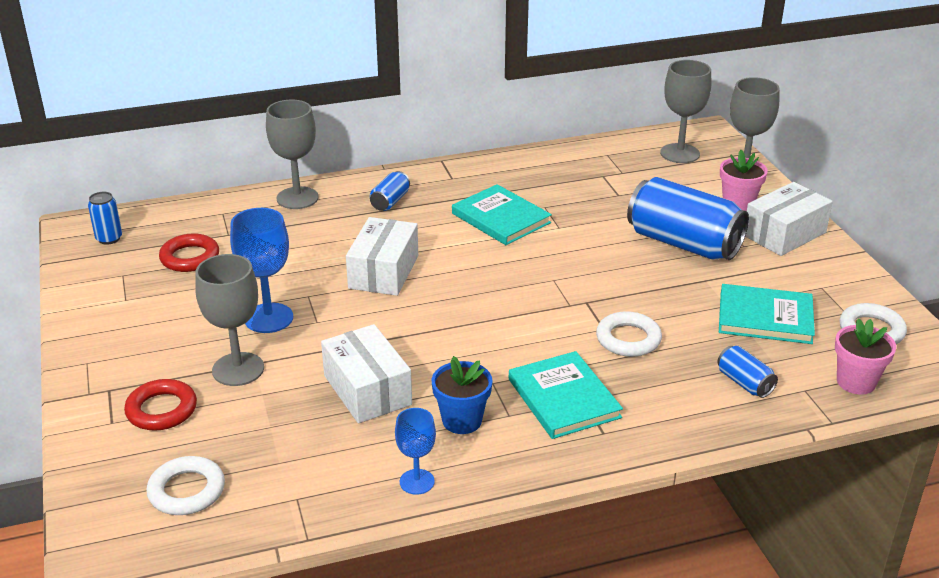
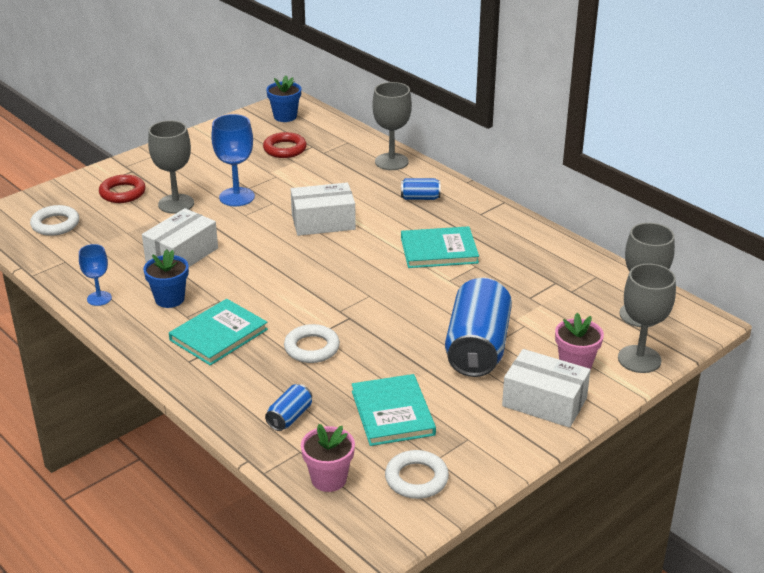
camera: 65 degrees right, 0 degrees up
blue can [88,192,122,245] -> blue flower pot [266,76,301,122]
turquoise book [452,184,552,245] -> turquoise book turned 60 degrees clockwise [401,226,479,268]

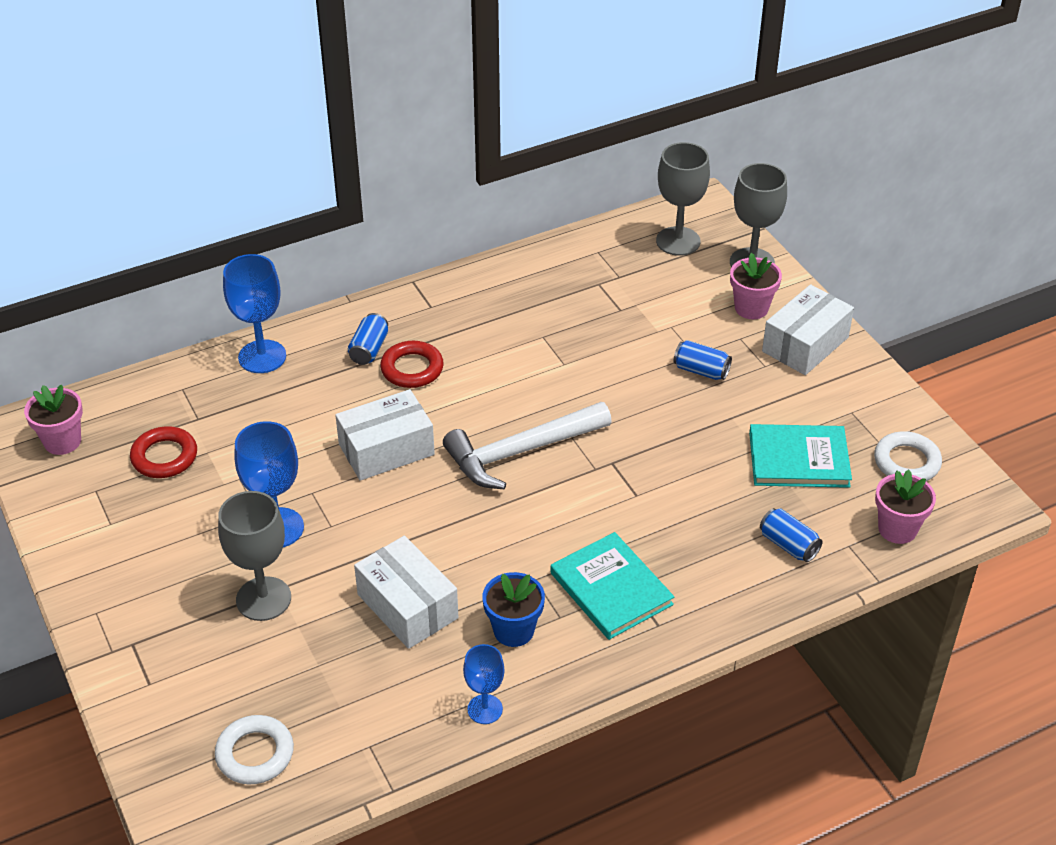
camera: 75 degrees left, 10 degrees up
red ring [99,175,146,203] -> red ring moved to [380,341,444,388]
blue flower pot [266,76,301,122] -> pink flower pot [24,385,83,455]
white ring [284,324,340,363] -> none
white box [291,183,356,236] -> white box turned 60 degrees clockwise [335,389,435,481]
grey goblet [373,82,412,170] -> blue goblet [223,254,286,373]
turquoise book [401,226,479,268] -> none
blue can [445,277,512,377] -> blue can [674,340,732,380], size x0.45
none -> white hammer [443,402,612,490]

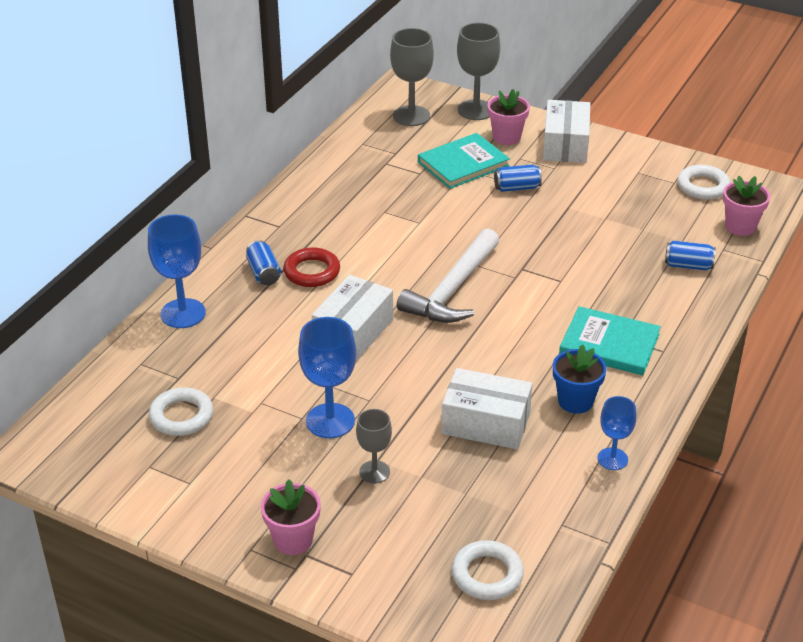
camera: 35 degrees left, 5 degrees down
pink flower pot [24,385,83,455] -> pink flower pot moved to [261,479,321,555]
red ring [130,426,197,478] -> white ring [149,387,213,436]
grey goblet [218,491,291,621] -> grey goblet [356,409,392,483], size x0.61
turquoise book [749,424,852,488] -> turquoise book moved to [418,133,510,189]

